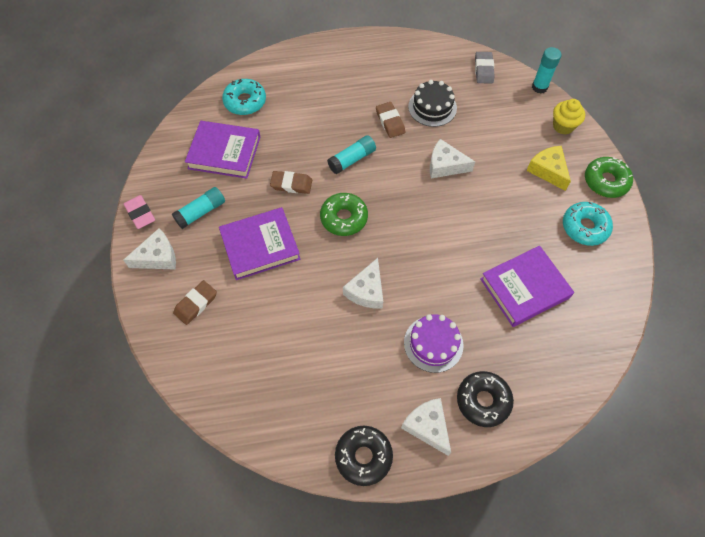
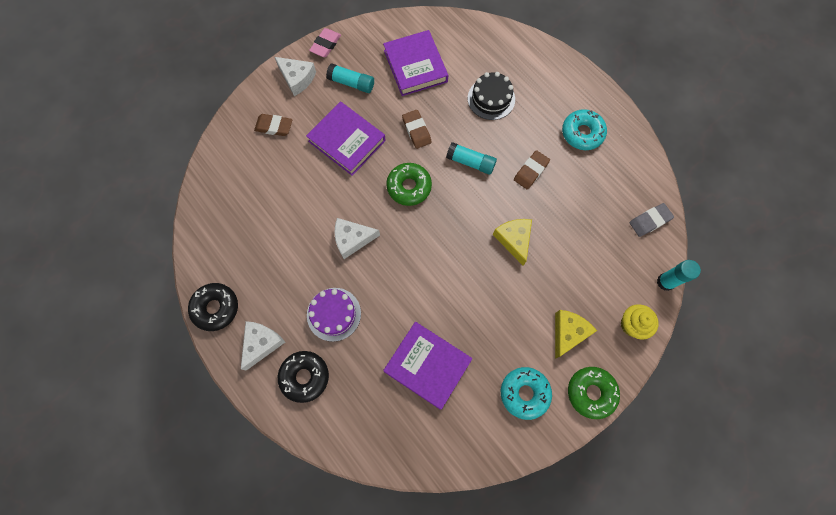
camera: 60 degrees right, 10 degrees up
turquoise donut [222,79,266,115] -> turquoise donut moved to [562,109,607,150]
black cake [408,80,457,127] -> black cake moved to [468,72,515,120]
white cheese [430,139,475,178] -> yellow cheese [493,219,532,266]

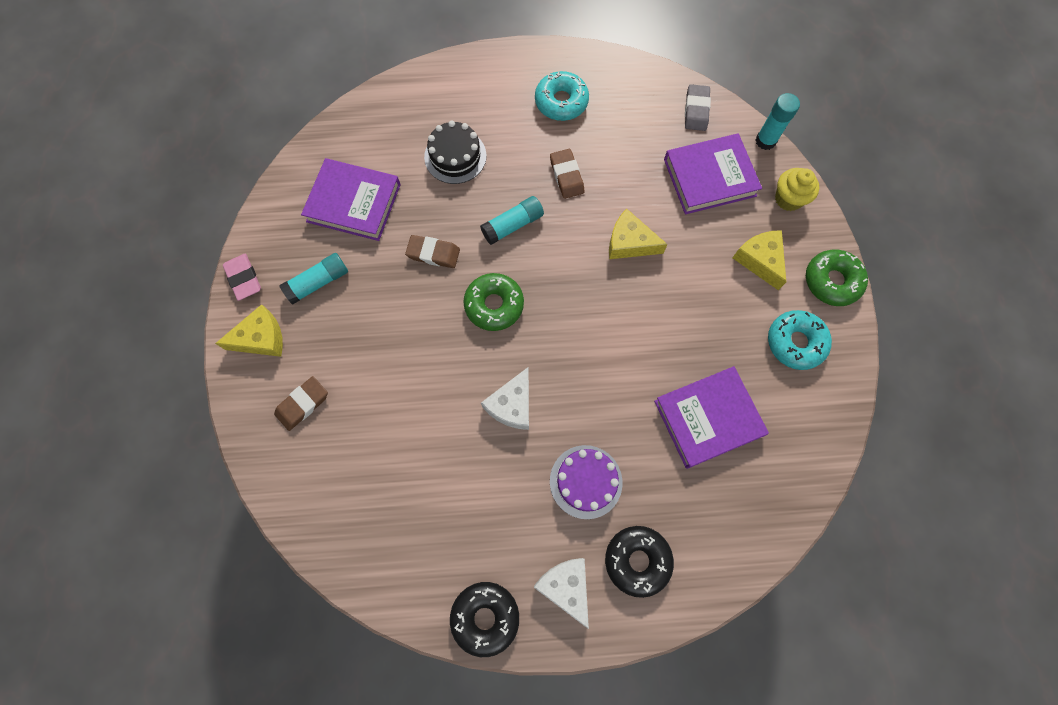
camera: 55 degrees left, 0 degrees up
white cheese [275,57,316,96] -> yellow cheese [215,304,283,357]
purple book [306,101,386,176] -> purple book moved to [664,133,762,214]

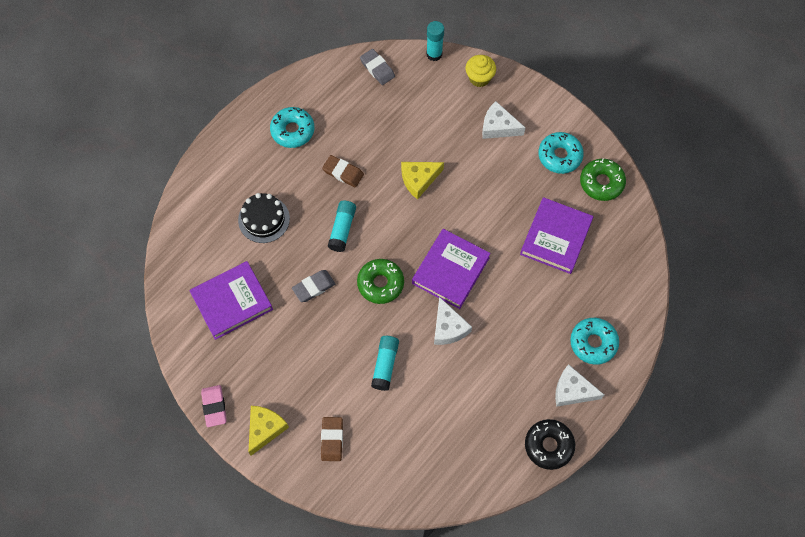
camera: 45 degrees left, 5 degrees down
pink eraser [223,254,261,301] -> pink eraser turned 60 degrees clockwise [201,385,227,427]
turquoise glue stick [279,253,348,305] -> turquoise glue stick moved to [371,336,399,391]
brown eraser [405,235,460,268] -> grey eraser [292,270,335,302]
purple cake [550,445,622,519] -> none
black donut [605,526,674,598] -> turquoise donut [570,318,619,365]
purple book [664,133,762,214] -> purple book moved to [412,229,491,309]
yellow cheese [732,230,786,290] -> white cheese [482,101,525,139]
green donut [806,250,868,306] -> green donut moved to [580,159,626,201]

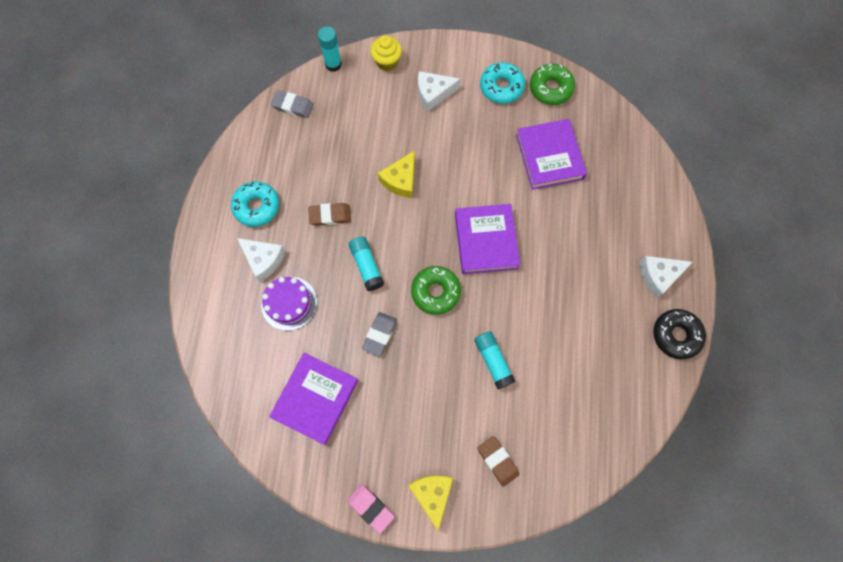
camera: 35 degrees left, 5 degrees up
black cake [238,193,290,243] -> purple cake [261,277,317,331]
white cheese [434,297,472,345] -> white cheese moved to [237,238,286,282]
turquoise donut [570,318,619,365] -> none

